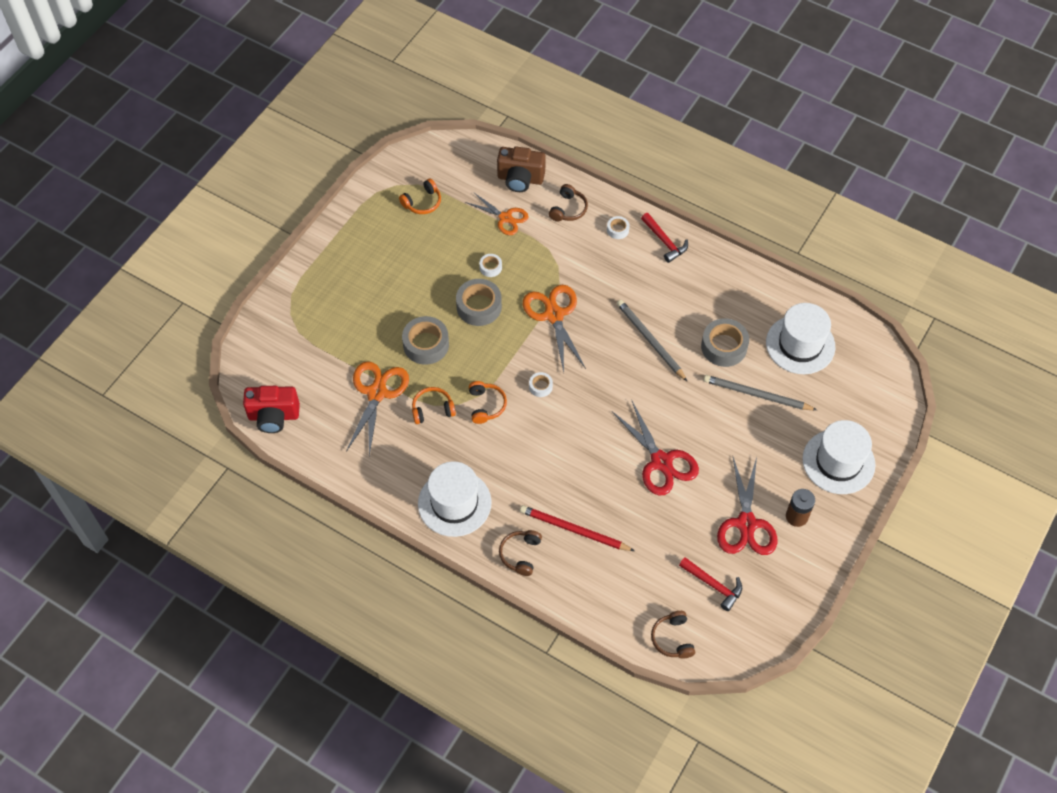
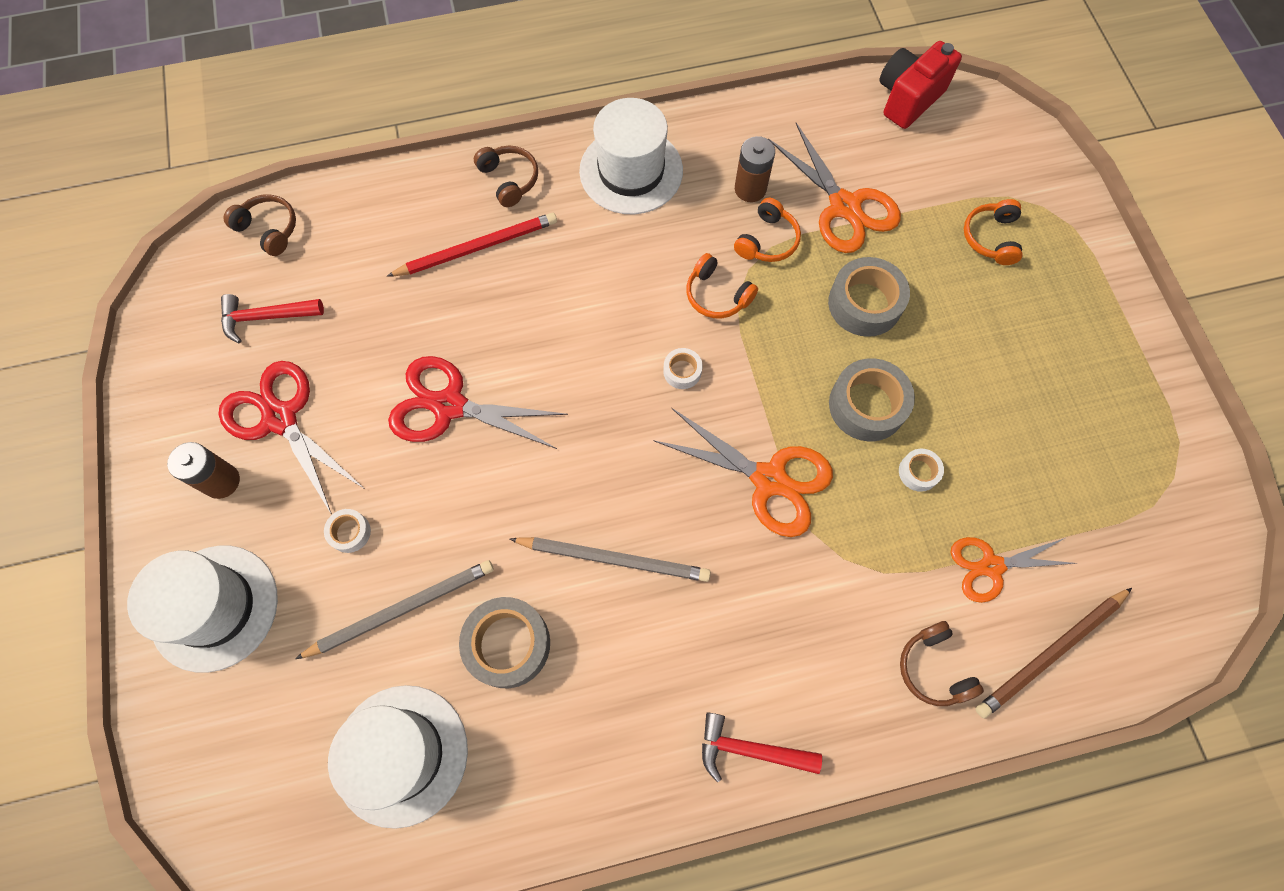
camera: 135 degrees right, 10 degrees up
orange headphones [399,178,441,214] -> orange headphones moved to [964,199,1022,265]
brown camera [497,146,546,192] -> brown pencil [976,588,1132,719]
white tape [607,216,629,239] -> white tape moved to [324,509,371,553]
none -> brown battery [735,136,775,202]

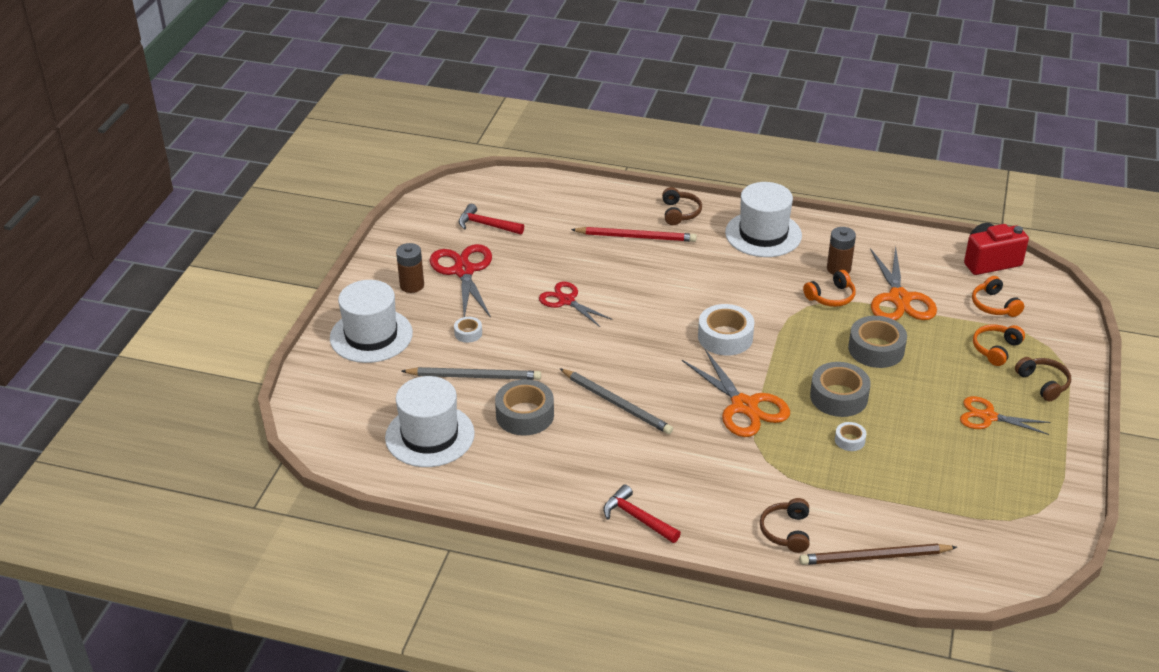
camera: 30 degrees right, 30 degrees down
brown headphones [223,194,296,256] -> brown headphones moved to [1015,357,1071,401]
red scissors [388,356,568,449] -> red scissors [539,281,612,327], size x0.66
white tape [663,348,703,389] -> white tape [698,304,754,356], size x1.97
orange headphones [686,253,758,319] -> orange headphones moved to [972,276,1024,317]
orange scissors [950,537,1076,603] -> orange scissors moved to [960,396,1050,435]

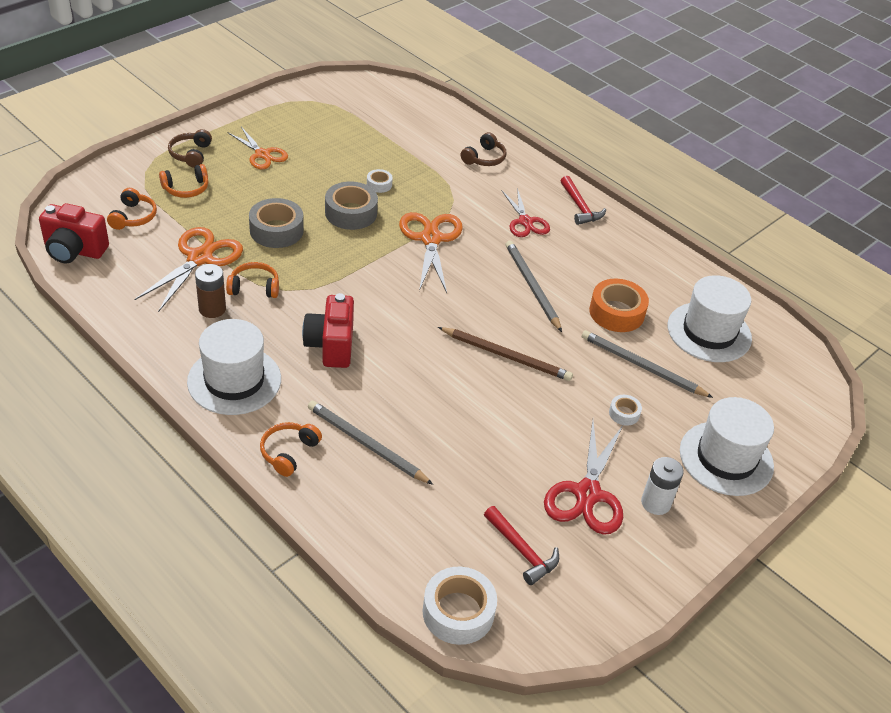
camera: 155 degrees left, 5 degrees up
brown battery [396,243,424,293] -> white battery [641,457,684,515]
grey tape [495,379,554,436] -> orange tape [589,279,649,332]
red scissors [539,281,612,327] -> red scissors moved to [502,188,550,237]
red pencil [571,227,697,242] -> grey pencil [308,401,433,485]
brown headphones [662,187,702,225] -> orange headphones [260,422,322,477]
white tape [698,304,754,356] -> white tape moved to [423,567,497,645]
brown pencil [799,544,957,565] -> brown pencil moved to [438,327,573,381]
none -> red camera [302,293,354,368]

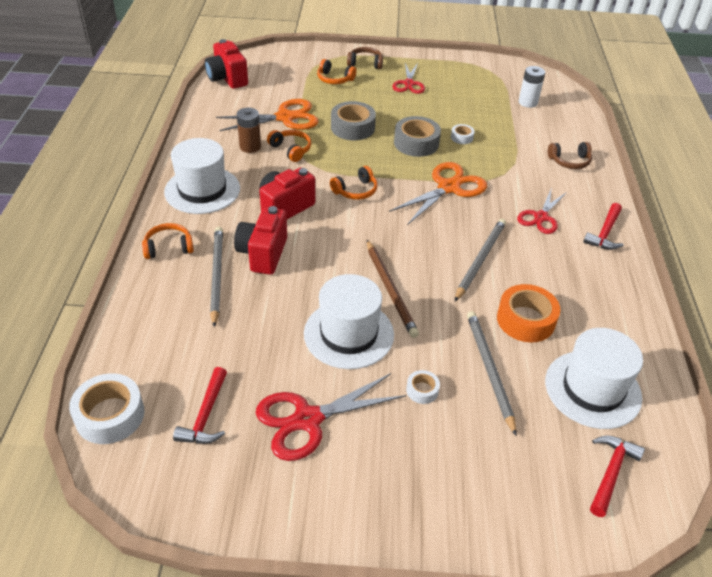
camera: 50 degrees right, 0 degrees up
orange headphones [107,188,157,230] -> orange headphones moved to [330,166,378,200]
brown headphones [168,129,212,168] -> brown headphones turned 45 degrees clockwise [347,47,383,69]
orange scissors [228,127,288,169] -> red scissors [392,63,425,94]
white battery [641,457,684,515] -> white battery moved to [519,66,545,108]
white hat [680,397,774,496] -> white hat moved to [304,274,394,369]
none -> red camera [234,206,287,275]
none -> red hammer [590,435,645,517]

